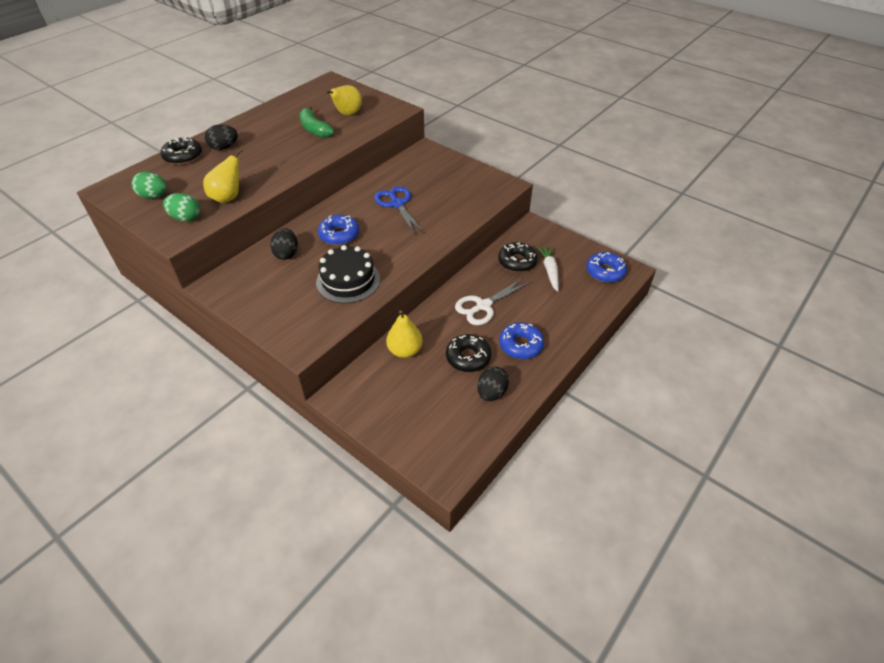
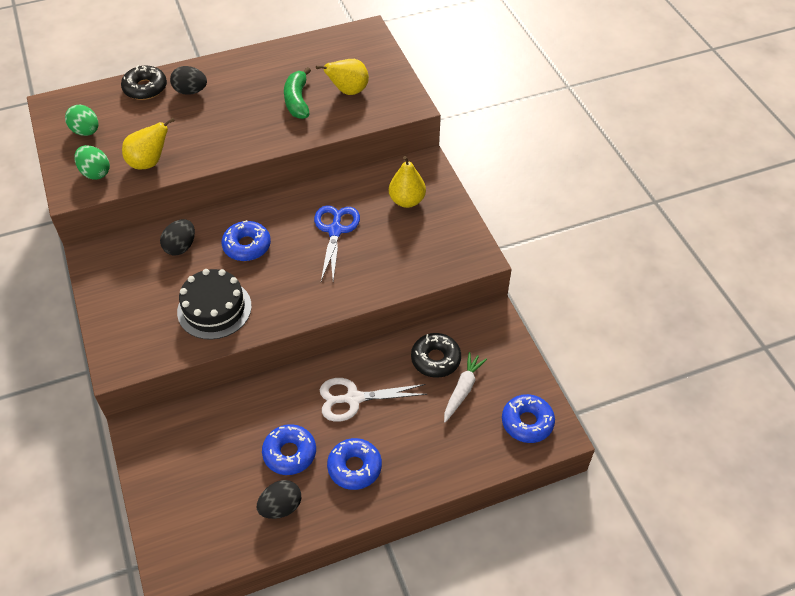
camera: 30 degrees right, 5 degrees up
yellow pear [386,310,423,358] -> yellow pear moved to [389,156,426,208]
black donut [446,334,491,372] -> blue donut [262,424,316,475]

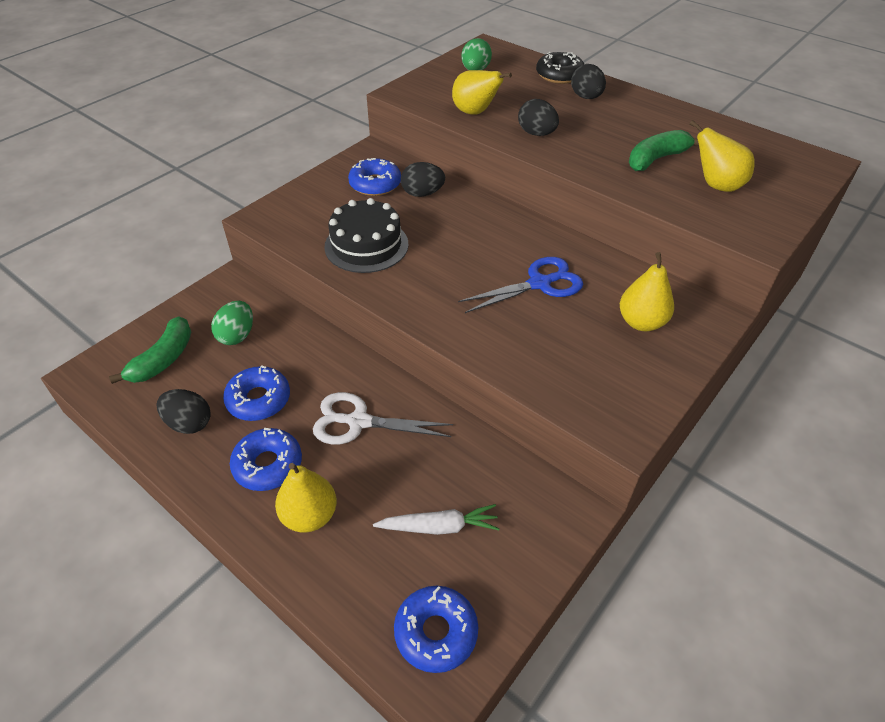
camera: 60 degrees right, 5 degrees down
green egg [74,145,110,180] -> green egg moved to [211,301,253,345]
blue donut [222,220,271,261] -> blue donut moved to [348,158,401,196]
white scissors [320,378,428,422] -> white scissors turned 45 degrees counterclockwise [313,392,453,445]
black donut [411,333,461,378] -> none
none -> green banana [109,316,191,384]
none -> yellow pear [275,463,337,533]
none -> black egg [518,99,559,136]

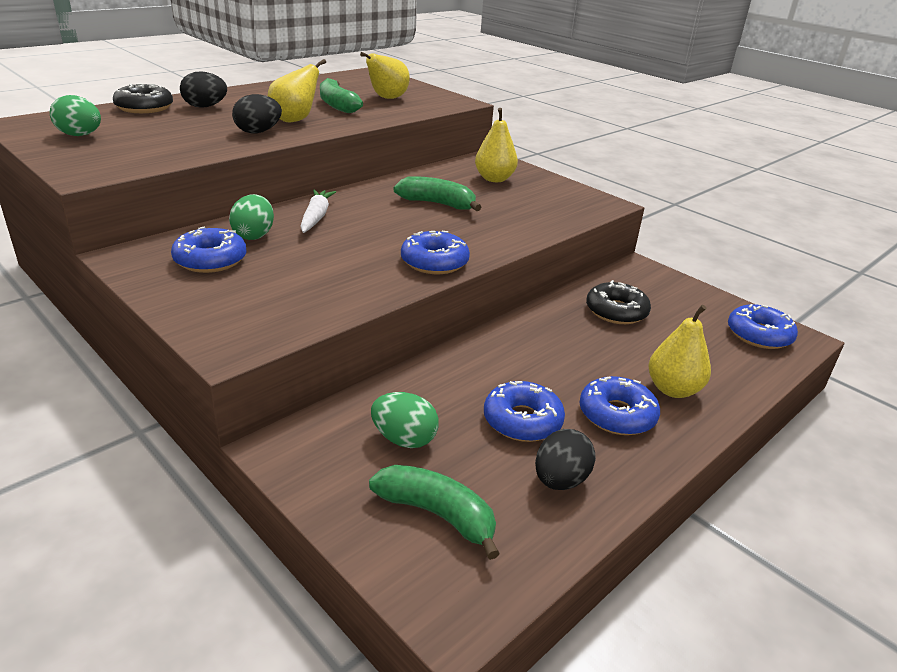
camera: 85 degrees left, 15 degrees down
white scissors [313,392,453,445] -> none
black cake [324,198,409,273] -> none
white carrot [373,504,500,535] -> white carrot moved to [300,189,336,233]
black egg [401,162,445,197] -> green egg [229,194,274,240]
yellow pear [452,70,512,115] -> yellow pear moved to [268,59,326,122]
blue scissors [458,257,583,313] -> green banana [393,176,481,211]
none -> blue donut [401,231,470,274]
none -> black donut [586,280,651,324]

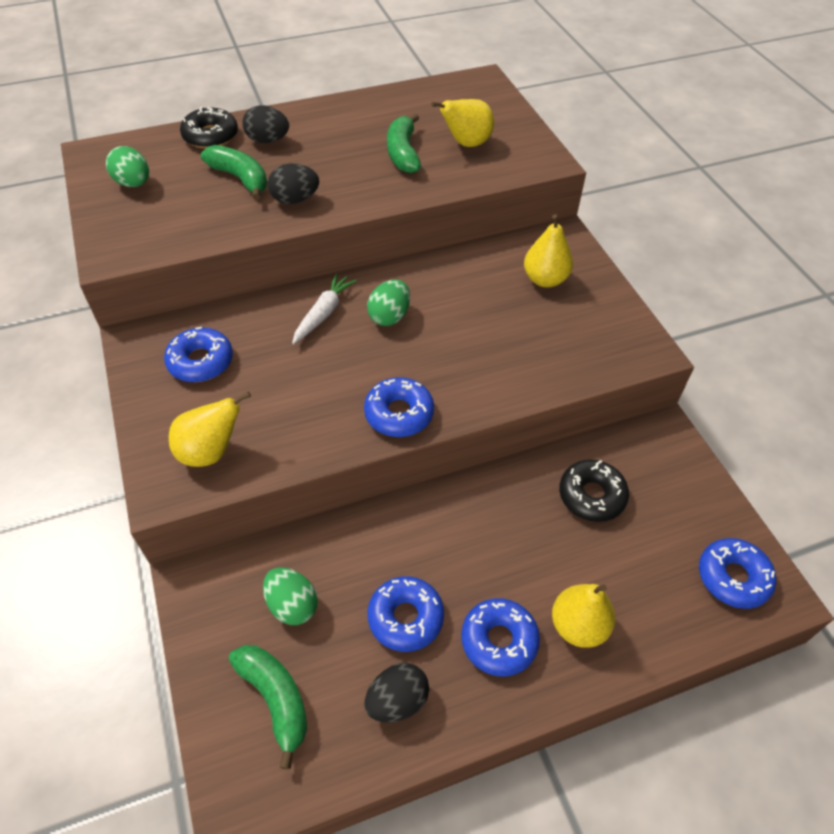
camera: 25 degrees right, 20 degrees up
green egg [229,194,274,240] -> green egg moved to [367,280,410,326]
yellow pear [268,59,326,122] -> yellow pear moved to [169,392,251,467]
green banana [393,176,481,211] -> green banana moved to [201,145,267,200]

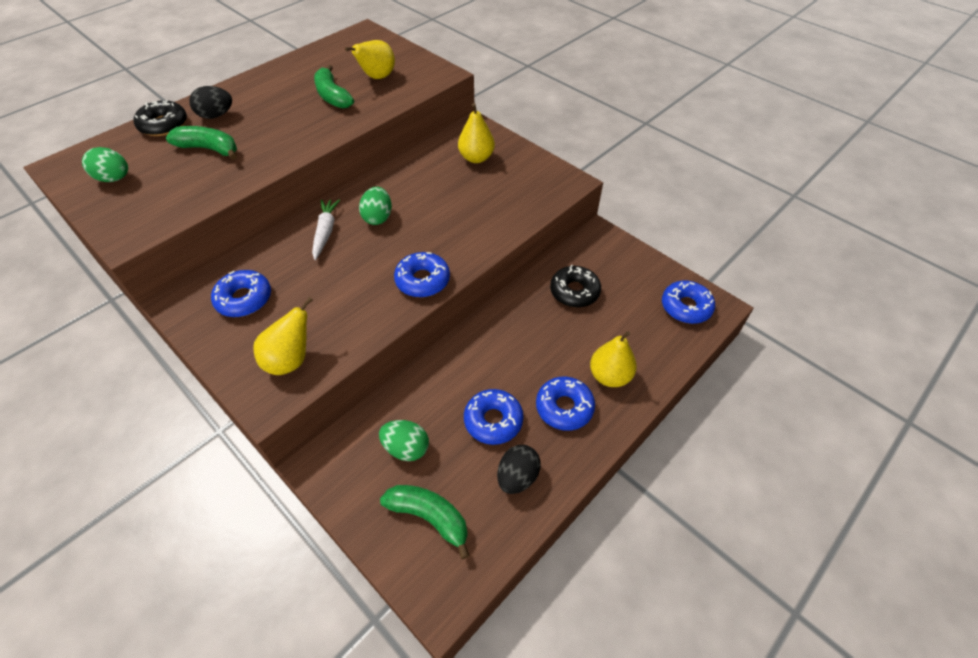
camera: 25 degrees left, 0 degrees up
black egg [268,164,319,204] -> none

